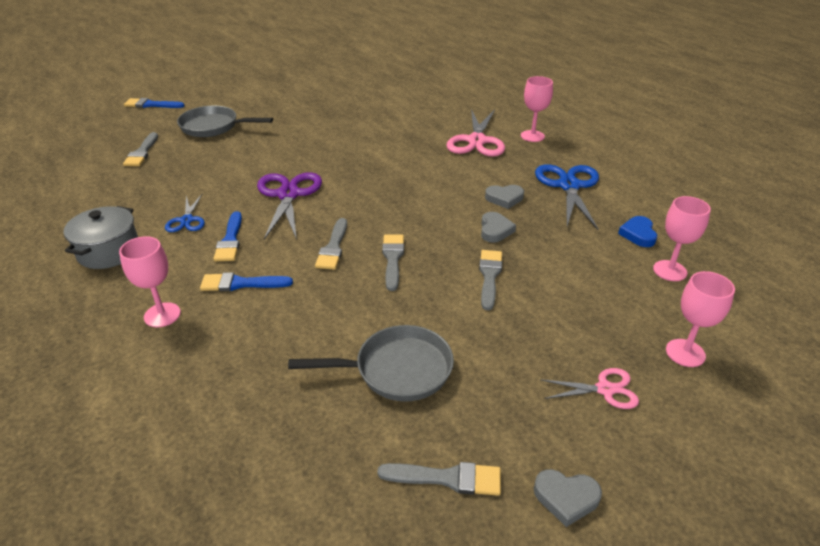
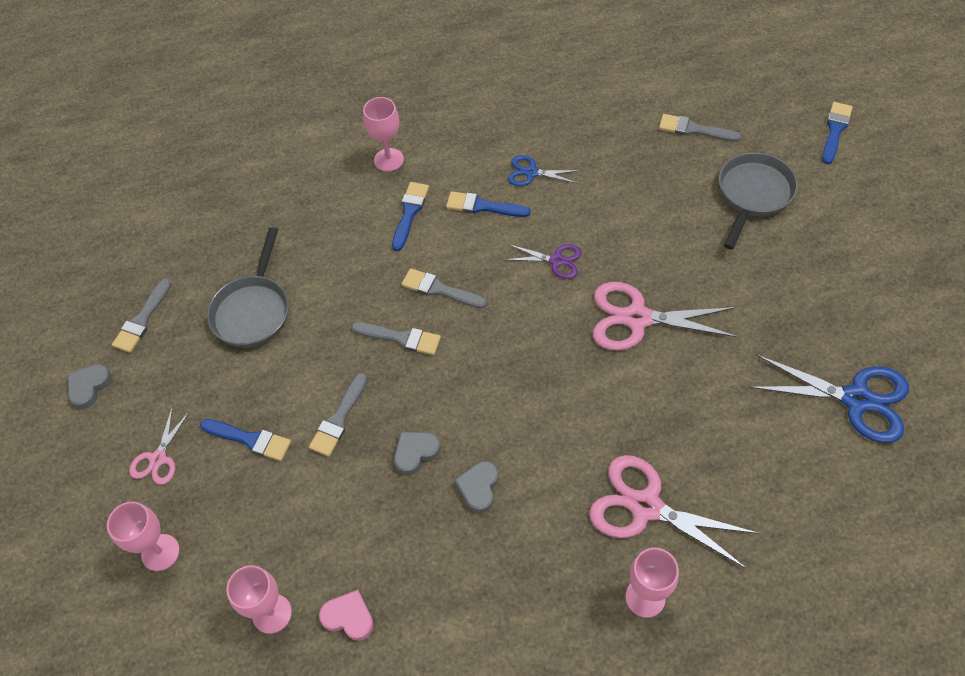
camera: 110 degrees right, 20 degrees up
grey pot [64,206,138,269] -> none
purple scissors [257,172,322,240] -> purple scissors [504,244,582,279], size x0.55
grey brush [479,250,502,310] -> grey brush turned 90 degrees clockwise [309,373,368,457]
grey heart [481,212,516,243] -> grey heart turned 120 degrees clockwise [394,432,441,475]
blue scissors [535,164,599,230] -> blue scissors moved to [749,355,909,443]
blue heart [618,216,657,247] -> pink heart [319,590,374,641]
none -> blue brush [200,419,291,461]
none -> pink scissors [593,282,739,351]

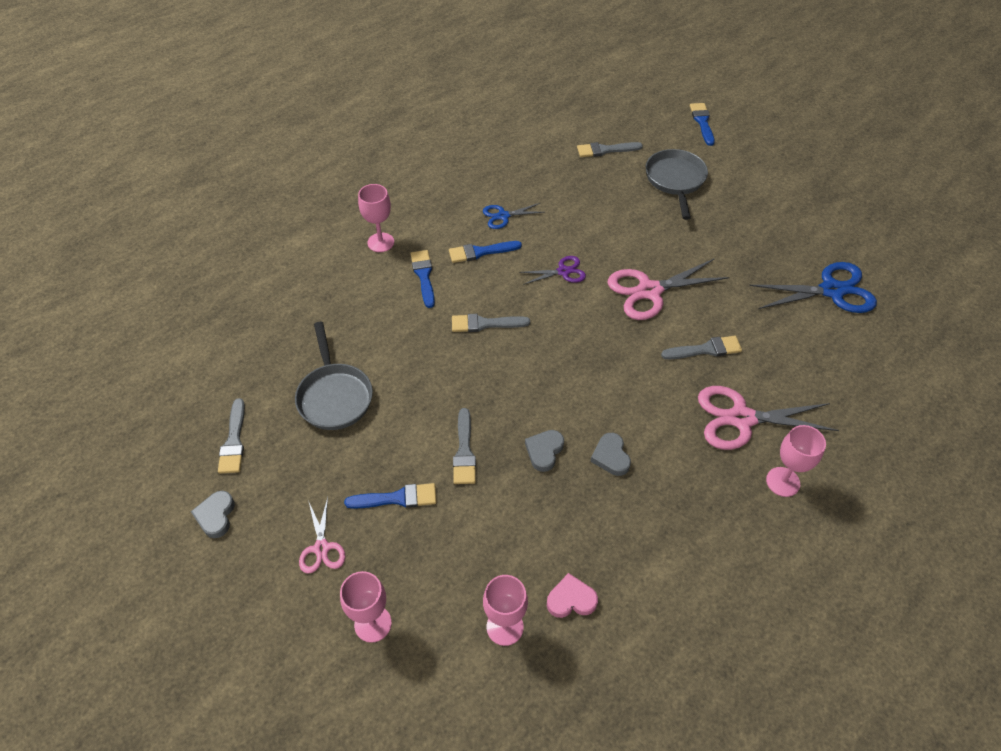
camera: 30 degrees left, 5 degrees down
grey brush [351,322,441,355] -> grey brush moved to [661,336,742,359]

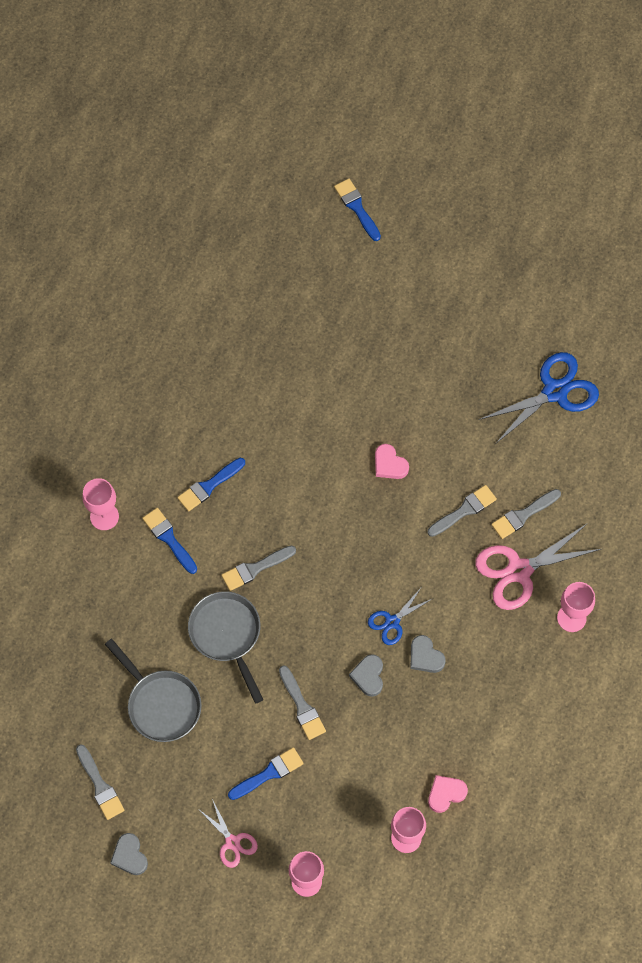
camera: 25 degrees left, 15 degrees up
blue scissors [483,203,545,229] -> blue scissors moved to [368,588,432,645]
purple scissors [519,256,586,285] -> none
grey brush [577,142,643,157] -> grey brush moved to [491,489,561,539]
pink scissors [608,258,730,320] -> pink heart [375,444,409,479]
grey pan [646,149,708,220] -> grey pan moved to [188,591,263,703]

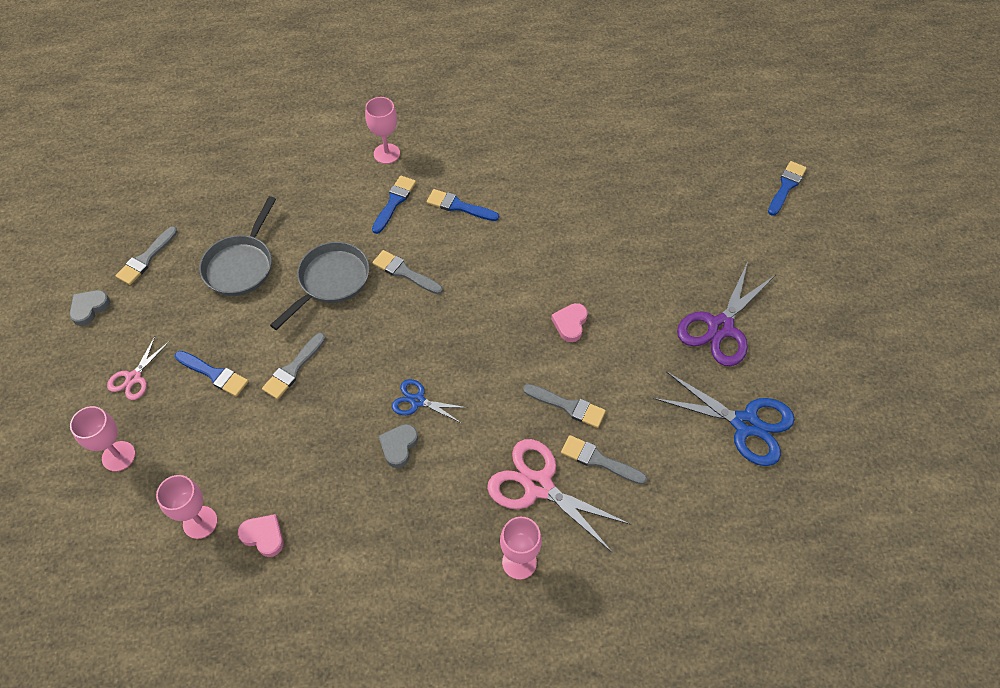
camera: 60 degrees right, 10 degrees down
grey heart [349,654,383,697] -> none
none -> purple scissors [677,262,775,366]

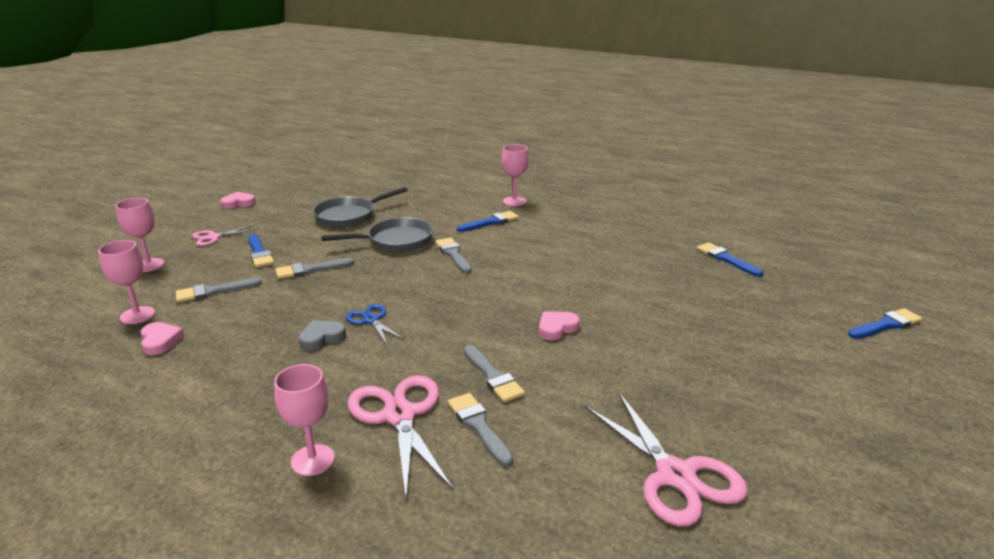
camera: 35 degrees right, 30 degrees down
grey heart [69,290,110,326] -> pink heart [220,192,256,209]
grey brush [115,226,178,285] -> grey brush moved to [176,278,262,302]
blue brush [427,189,499,221] -> blue brush moved to [697,242,763,277]
blue scissors [653,371,795,466] -> pink scissors [585,393,748,526]
purple scissors [677,262,775,366] -> none

